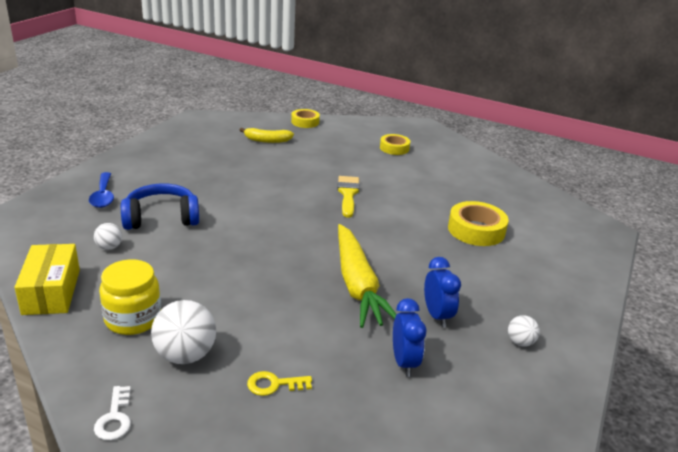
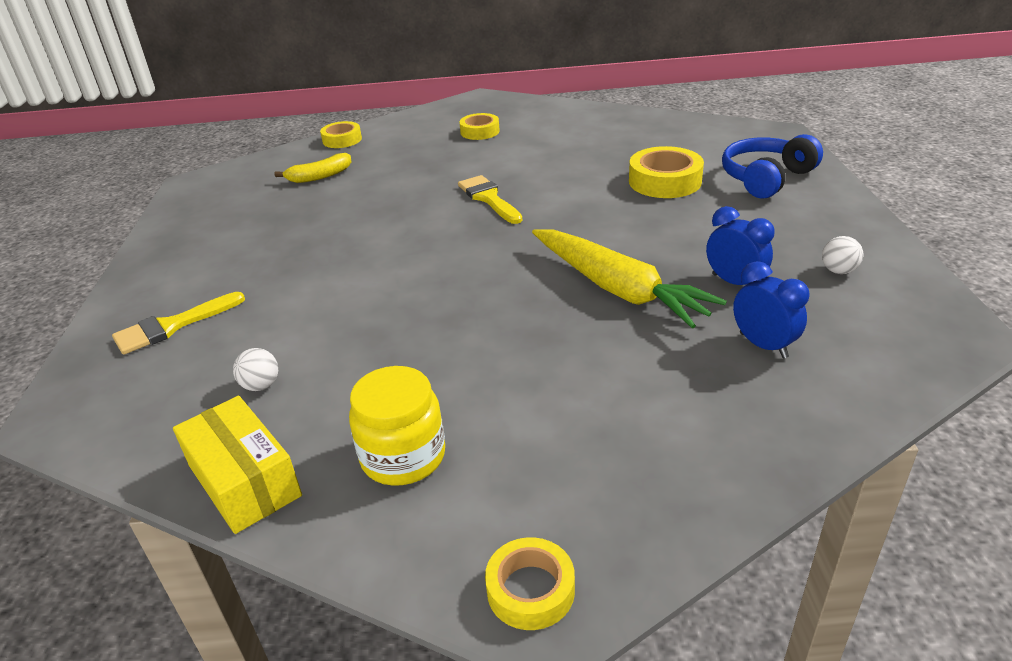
camera: 25 degrees left, 5 degrees up
blue spoon [89,172,114,208] -> yellow brush [112,292,245,355]
white key [94,386,131,440] -> yellow tape [485,537,575,630]
blue headphones [121,184,199,230] -> blue headphones moved to [722,134,823,199]
white ball [151,300,216,364] -> none
yellow key [247,371,312,396] -> none

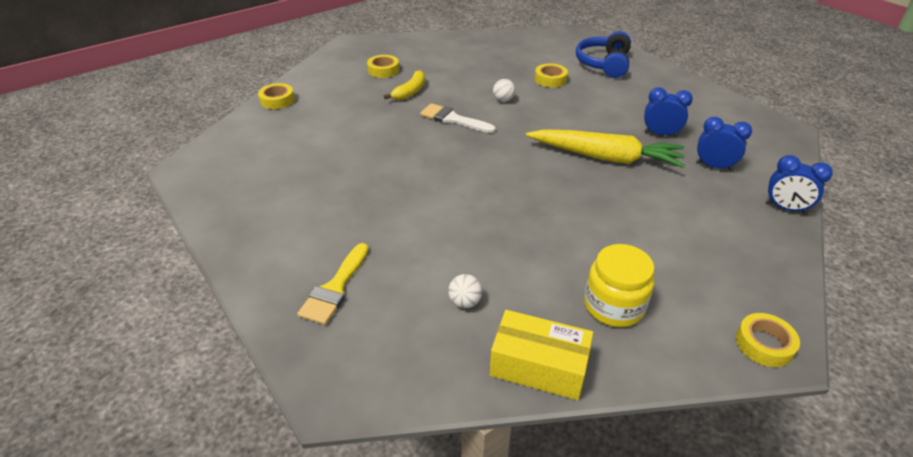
camera: 35 degrees left, 5 degrees up
yellow banana [274,153,351,183] -> yellow banana moved to [384,70,425,100]
yellow brush [458,175,522,224] -> white brush [420,103,496,133]
yellow tape [629,146,704,198] -> yellow tape [535,63,568,88], size x0.64
white ball [822,236,863,274] -> white ball moved to [493,79,515,102]
none -> blue clock [766,155,833,214]

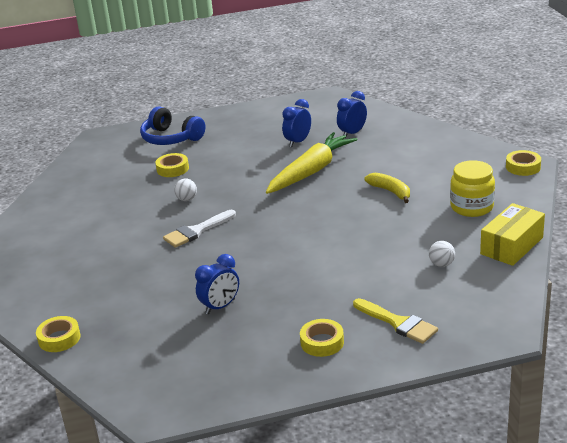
camera: 65 degrees left, 10 degrees down
yellow tape [367,55,399,78] -> yellow tape moved to [300,319,344,357]
yellow banana [384,70,425,100] -> yellow banana moved to [365,173,410,203]
blue clock [766,155,833,214] -> blue clock moved to [195,254,239,314]

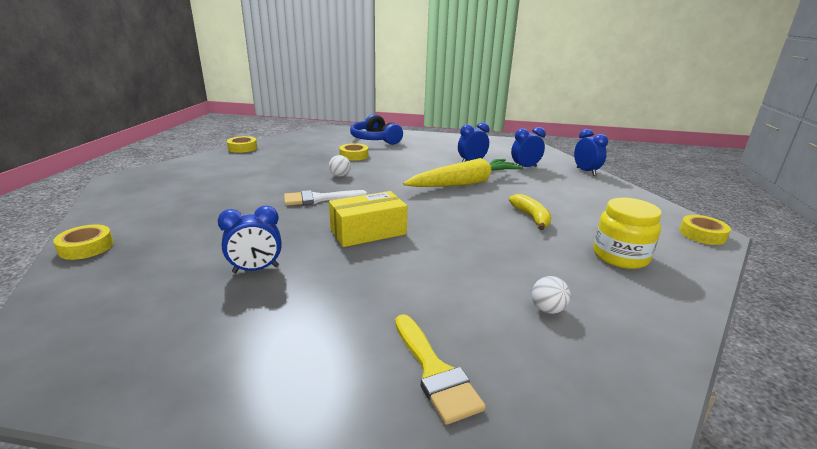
camera: 20 degrees right, 5 degrees down
yellow tape [300,319,344,357] -> yellow tape moved to [227,136,257,153]
yellow box [480,203,545,266] -> yellow box moved to [329,191,407,247]
none -> blue clock [574,129,608,176]

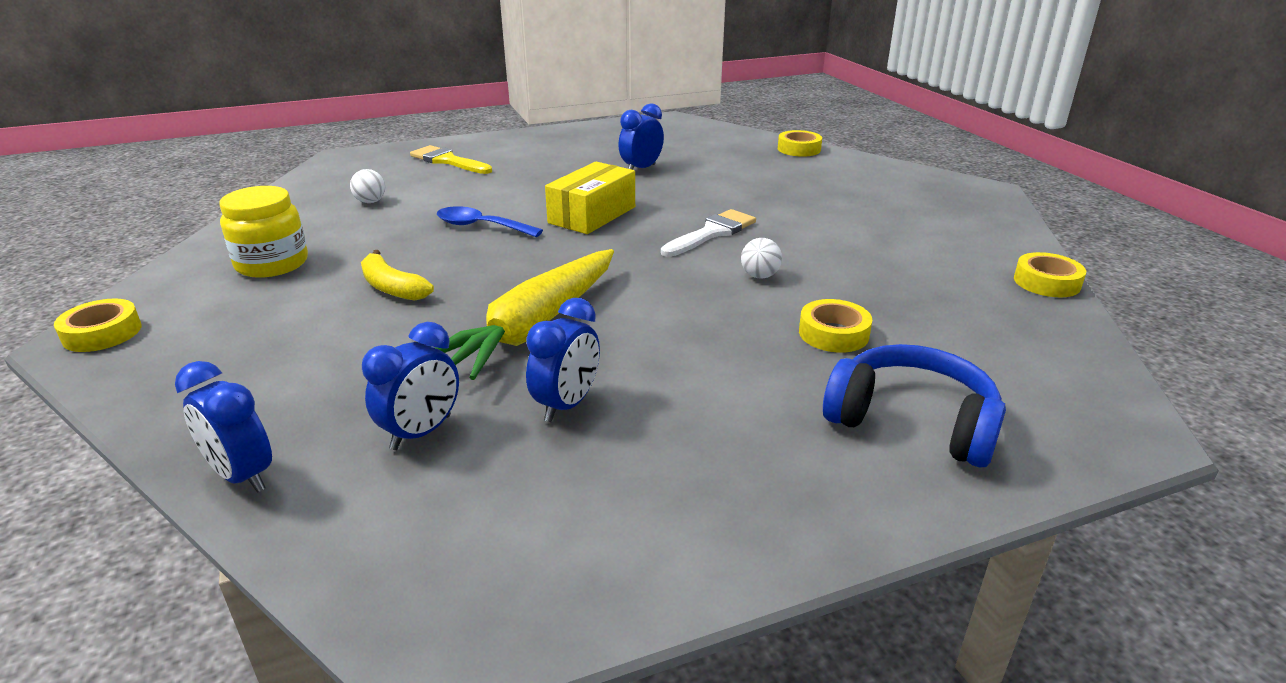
camera: 150 degrees right, 5 degrees up
none -> blue spoon [437,206,543,237]

